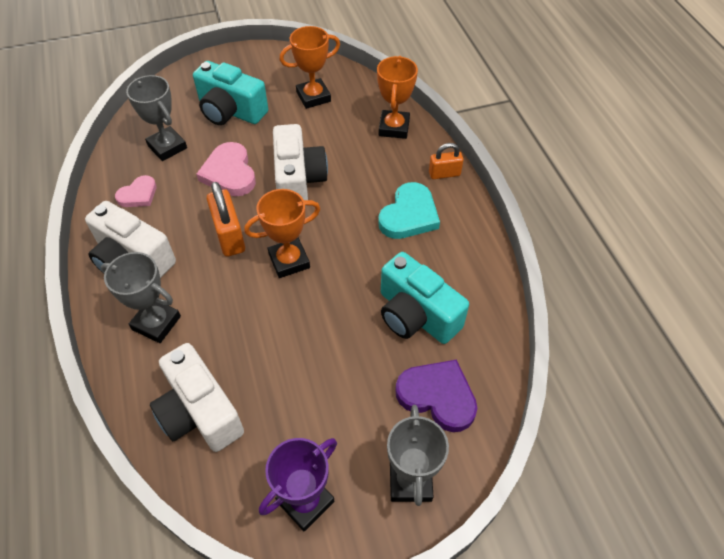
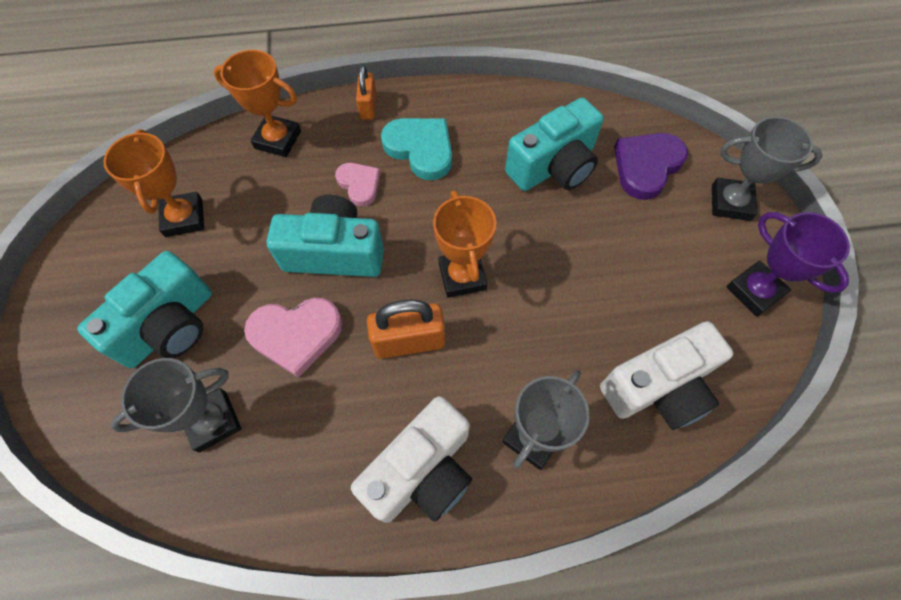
camera: 80 degrees left, 10 degrees up
pink heart [115,175,156,207] -> pink heart moved to [335,163,381,206]
white camera [273,124,328,206] -> turquoise camera [267,195,384,277]

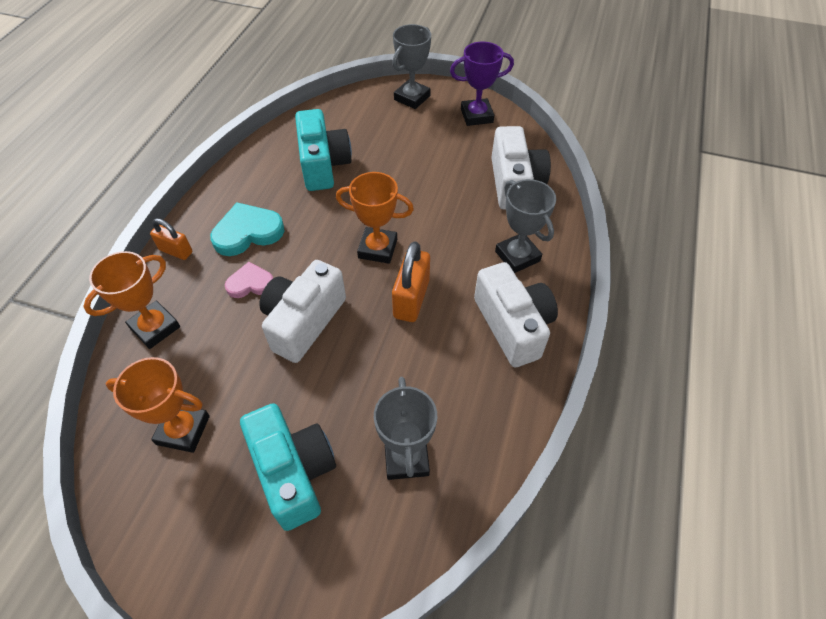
camera: 65 degrees left, 10 degrees down
pink heart [244,298,343,378] -> none
turquoise camera [267,195,384,277] -> white camera [259,260,346,363]
purple heart [614,133,688,200] -> none

